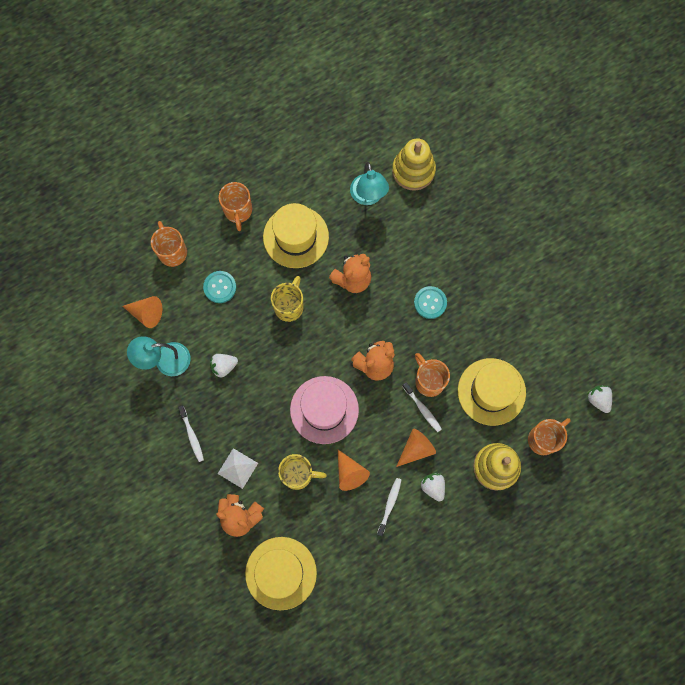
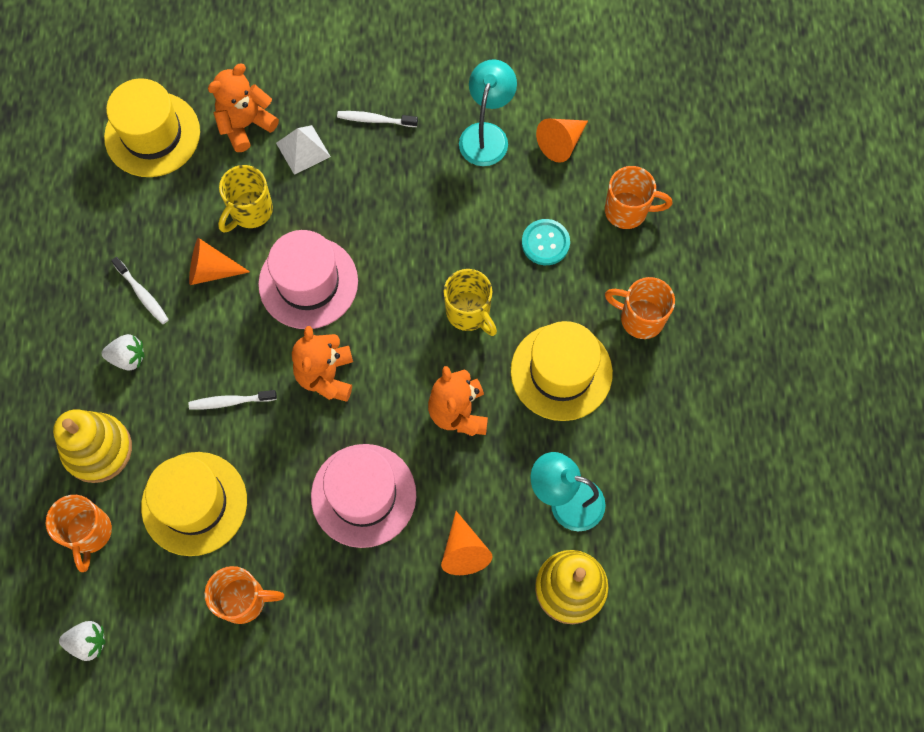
camera: 120 degrees right, 5 degrees down
white strawberry [210,354,238,378] -> none
orange cone [396,428,436,467] -> orange cone moved to [441,511,493,575]
turquoise button [414,286,447,319] -> pink hat [311,444,416,548]
orange mug [415,353,450,397] -> orange mug moved to [205,566,284,624]

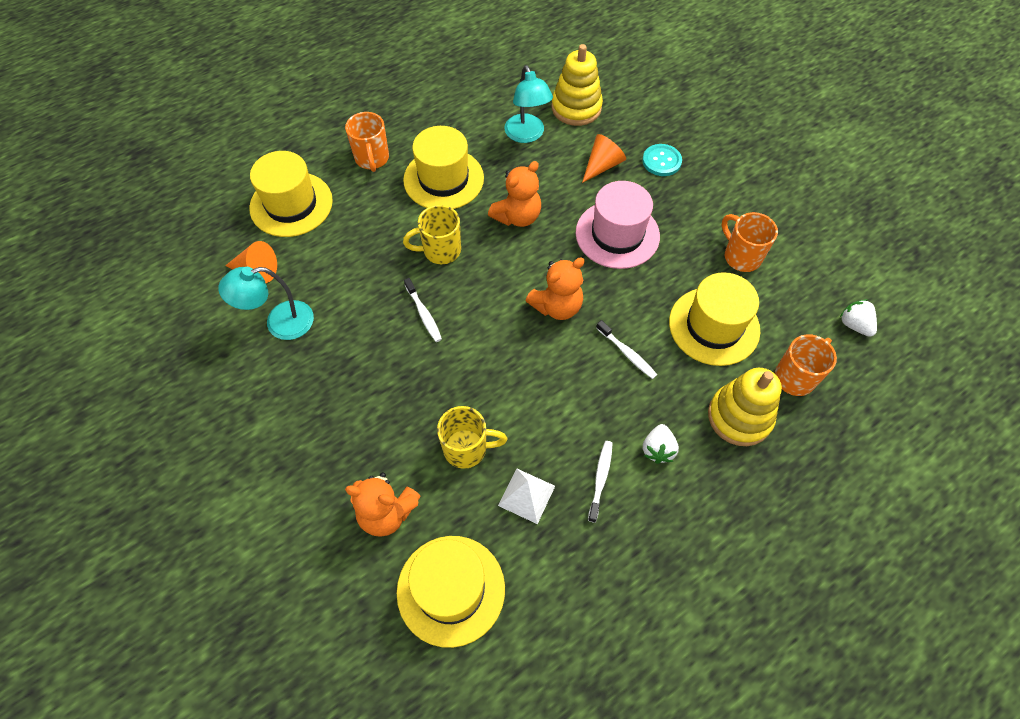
camera: 125 degrees left, 10 degrees down
white strawberry [101,334,145,371] -> white strawberry turned 135 degrees counterclockwise [643,424,679,464]
orange cone [189,238,250,285] -> none
pink hat [258,230,358,329] -> none
white pyramid [276,125,331,175] -> white pyramid moved to [498,468,555,524]
white toothbrush [337,111,418,127] -> white toothbrush moved to [404,278,442,342]
yellow mug [444,269,497,336] -> yellow mug turned 120 degrees counterclockwise [403,205,461,264]
turquoise button [522,219,570,265] -> turquoise button moved to [642,144,682,176]
orange mug [605,166,672,229] -> yellow hat [249,151,333,237]

